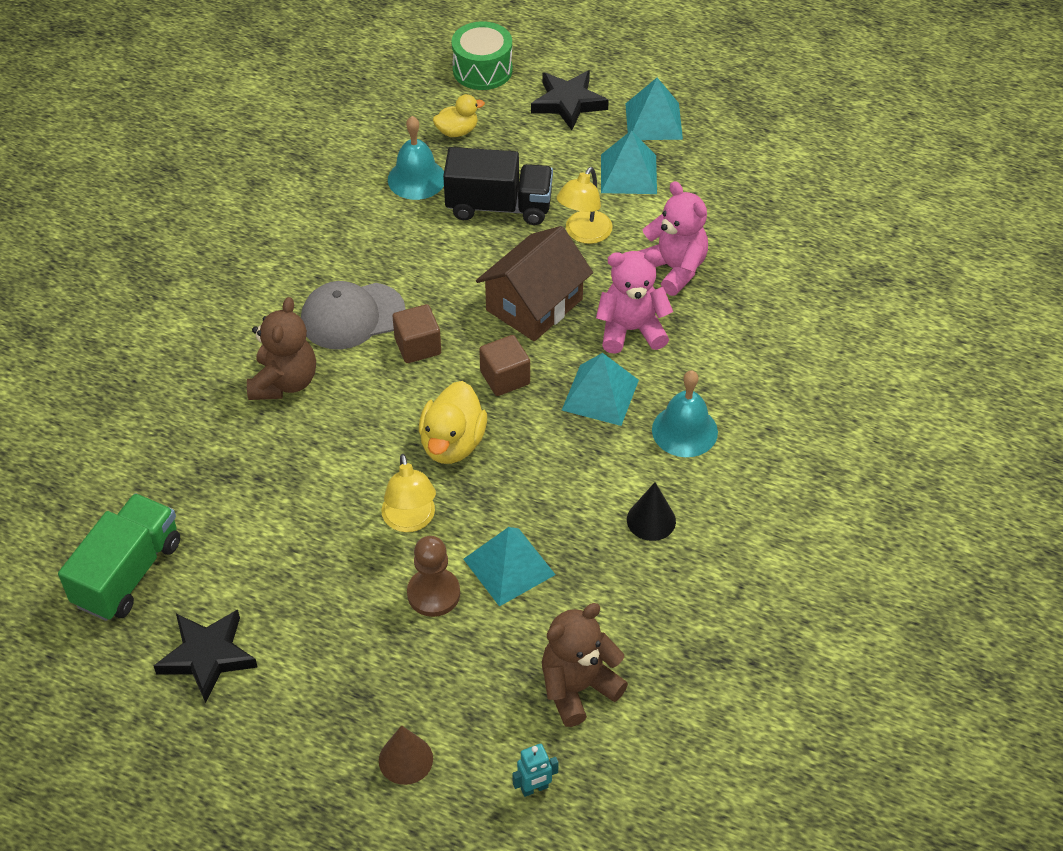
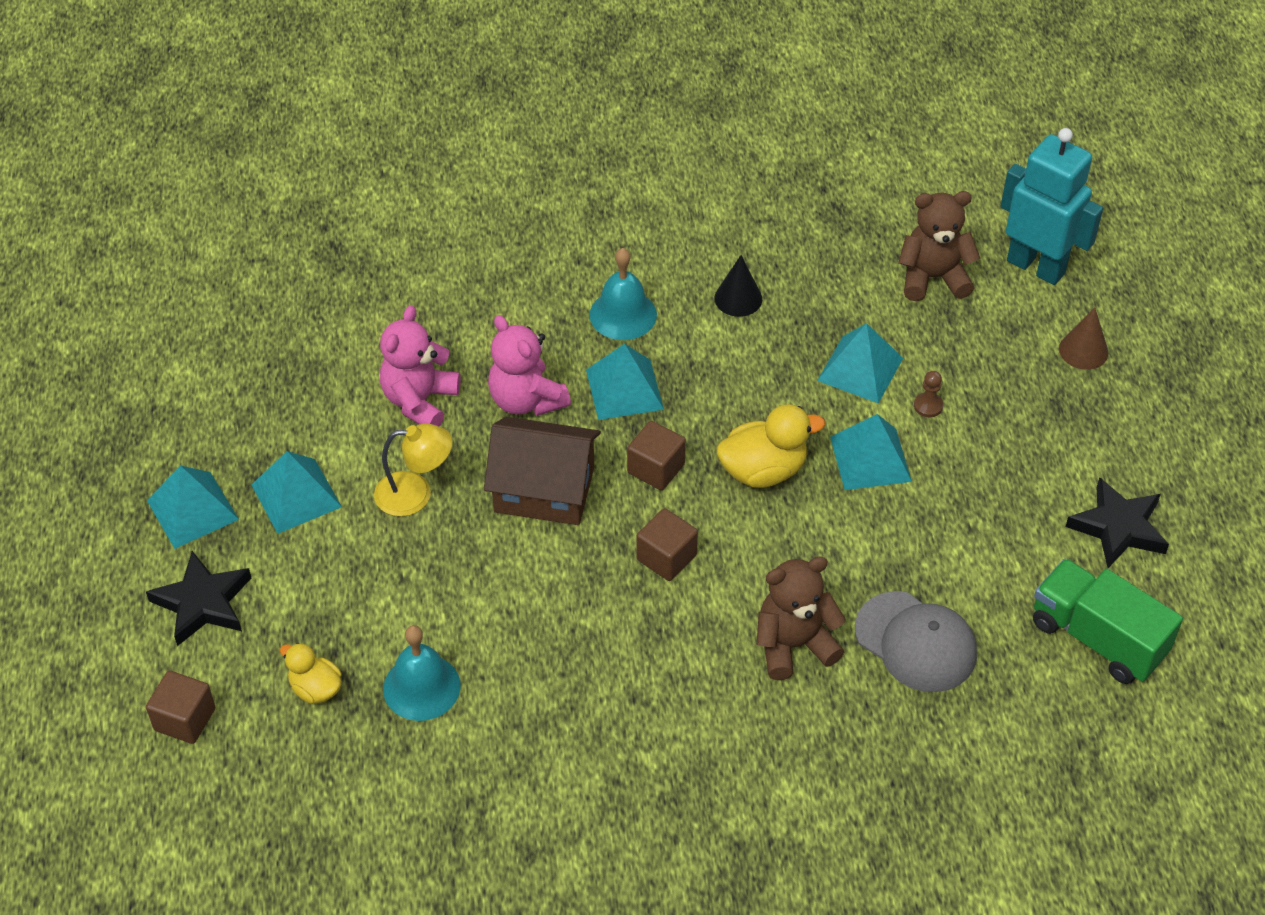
camera: 120 degrees left, 0 degrees up
green truck [58,493,180,621] -> green truck turned 45 degrees clockwise [1033,558,1183,684]
grey cap [301,281,406,349] -> grey cap moved to [855,591,977,692]
yellow lamp [381,454,436,532] -> turquoise pyramid [830,414,912,490]
brown pawn [407,536,460,617] -> brown pawn [914,371,943,417], size x0.56
black truck [443,147,553,225] -> none
green drum [452,21,513,90] -> brown cube [146,671,215,744]
turquoise robot [512,744,559,797] -> turquoise robot [1001,128,1103,285], size x2.48
brown teddy bear [542,603,628,727] -> brown teddy bear turned 150 degrees clockwise [898,191,980,301]

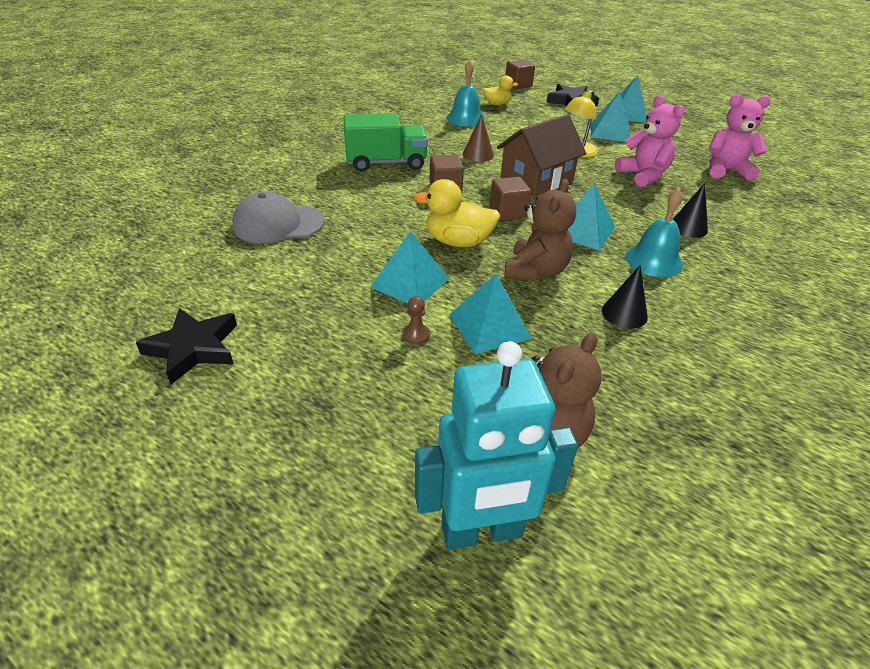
camera: 130 degrees right, 10 degrees down
pink teddy bear [488,315,571,416] -> pink teddy bear moved to [709,94,771,181]
yellow duck [717,404,825,488] -> yellow duck turned 75 degrees clockwise [414,179,500,247]
brown teddy bear [757,556,846,680] -> brown teddy bear moved to [504,179,576,281]
green truck [1033,558,1183,684] -> green truck moved to [343,113,428,172]
brown cone [1059,308,1108,370] -> brown cone moved to [463,114,494,162]
none -> black cone [673,183,708,238]

